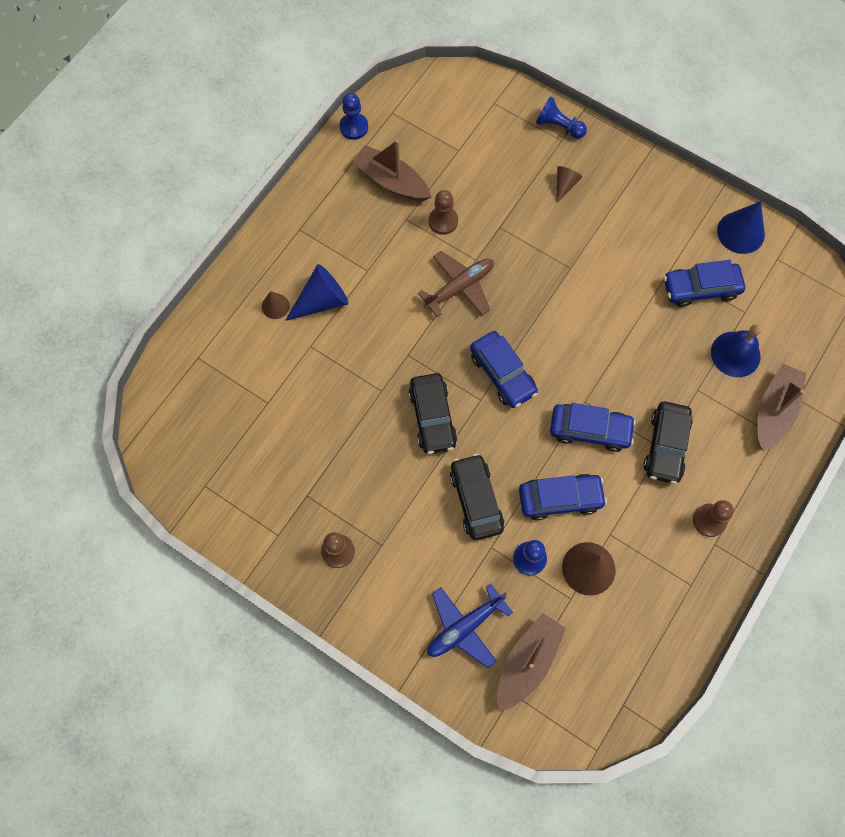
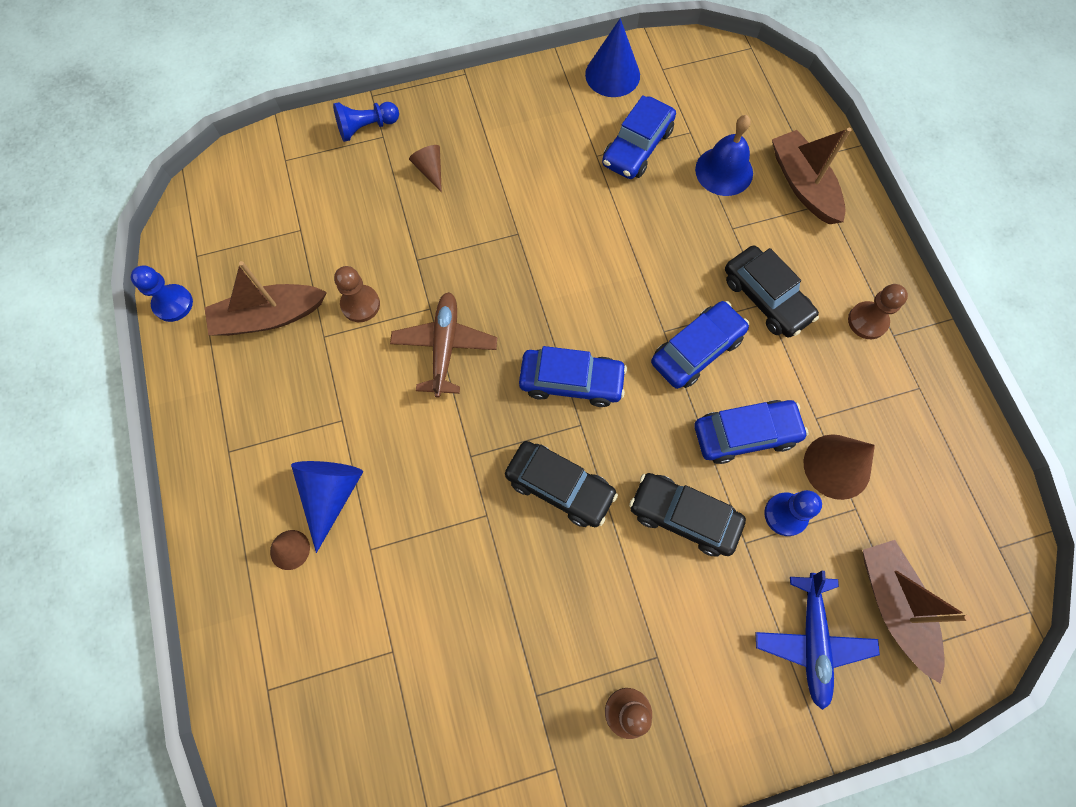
camera: 50 degrees left, 0 degrees up
blue car [519,474,607,521] -> blue car turned 45 degrees clockwise [694,400,809,464]

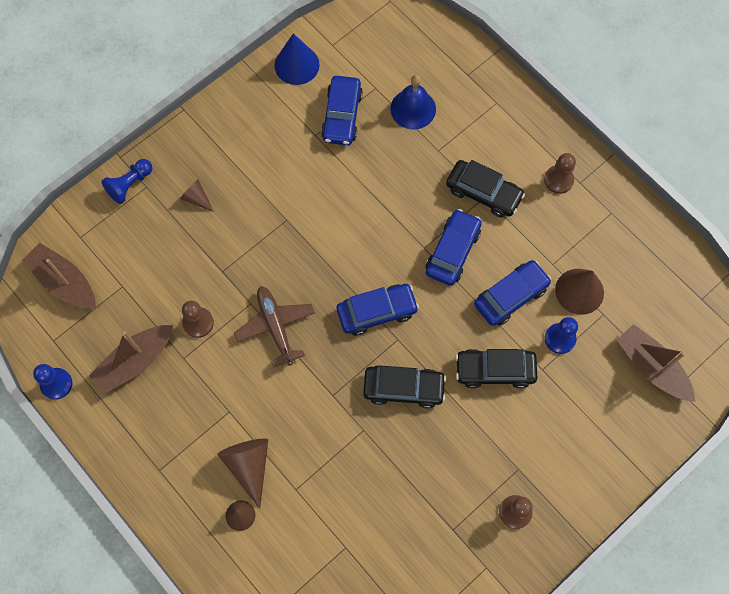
camera: 25 degrees left, 0 degrees up
blue cone [291,461,363,553] -> brown cone [217,439,268,509]
blue plane [755,571,880,710] -> none
brown boat [772,128,852,224] -> brown boat moved to [22,243,96,309]

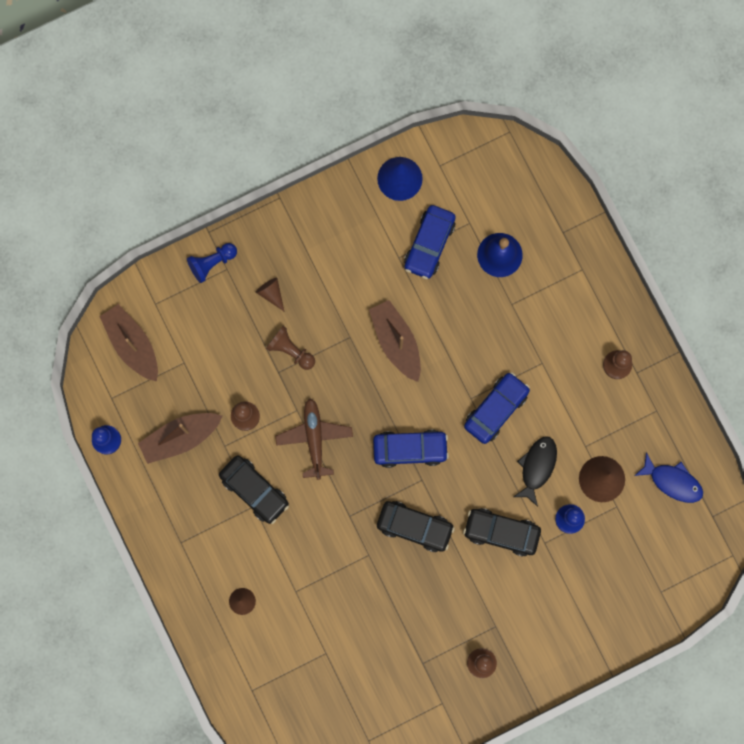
camera: 15 degrees right, 10 degrees up
brown cone [217,439,268,509] -> none
black car [446,160,525,218] -> black car moved to [219,455,289,524]
blue car [474,260,551,326] -> black fish [513,436,557,507]
brown boat [617,324,695,402] -> brown boat moved to [369,300,421,382]
none -> brown pawn [266,326,315,370]
none -> blue fish [634,452,703,503]

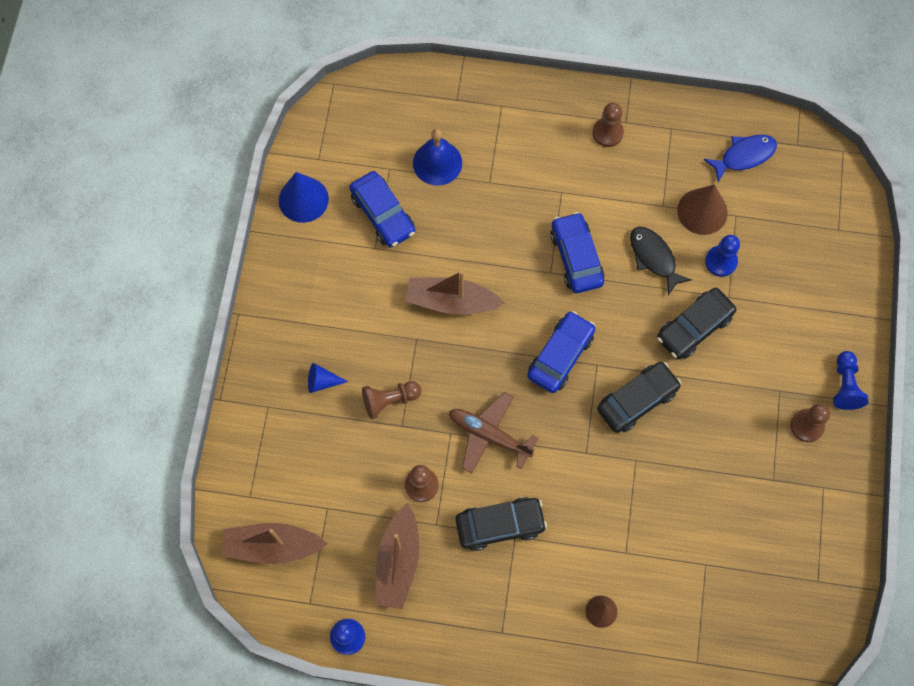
camera: 55 degrees left, 10 degrees down
blue pawn [187,243,237,283] -> blue pawn moved to [833,351,869,410]
brown cone [256,278,284,311] -> blue cone [308,363,348,393]

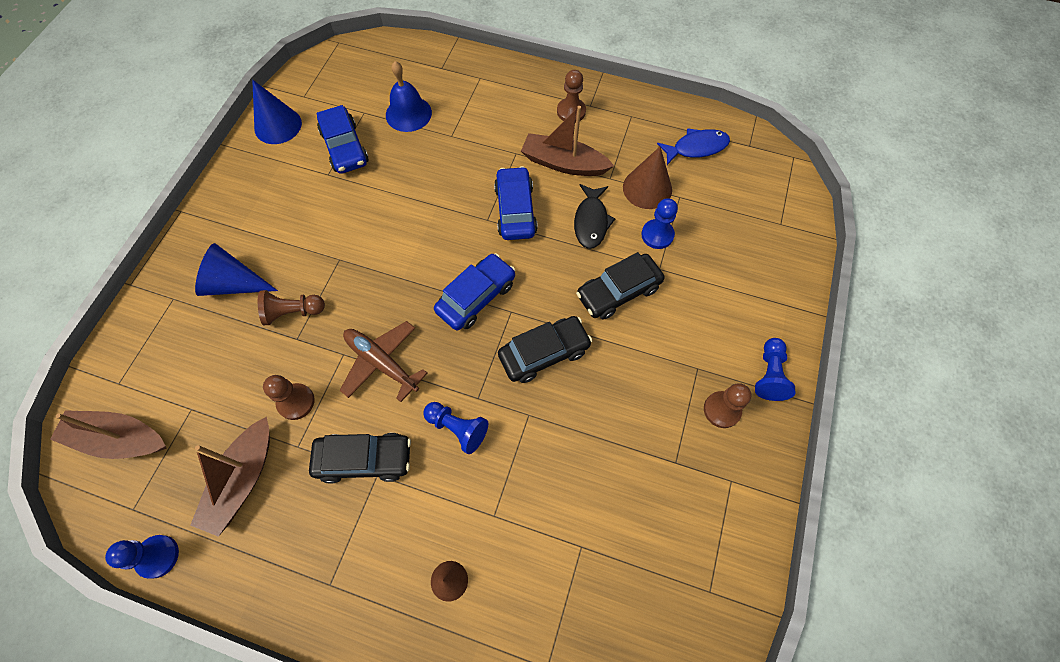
camera: 10 degrees right, 5 degrees down
blue cone [308,363,348,393] -> blue cone [195,243,278,296], size x1.75
brown boat [405,271,504,315] -> brown boat moved to [521,106,614,176]
black fish [630,227,692,295] -> black fish turned 150 degrees counterclockwise [574,184,616,249]
none -> blue pawn [423,402,488,454]

